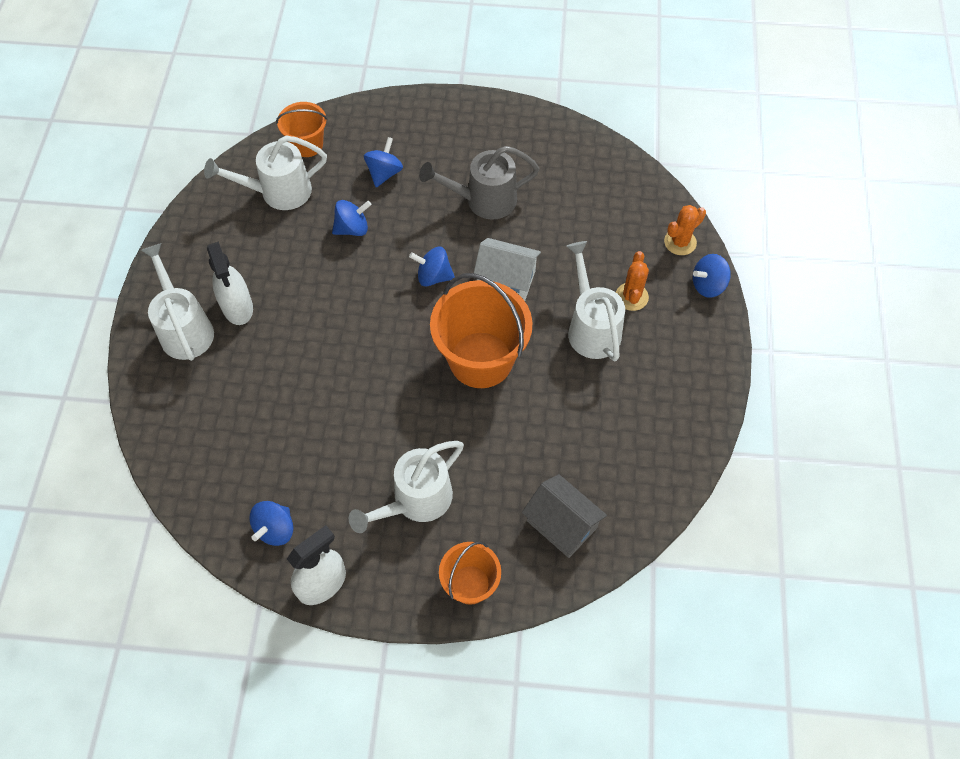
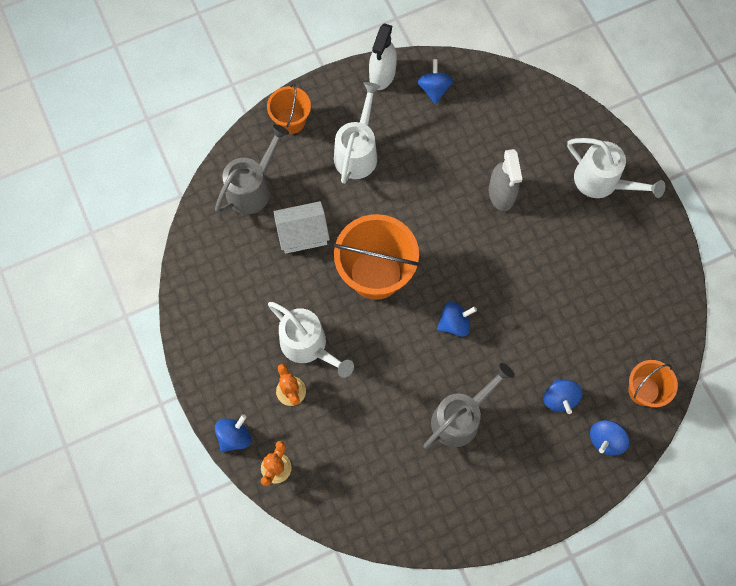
camera: 150 degrees right, 10 degrees up
white watering can [204,135,327,210] -> none
white spray bottle [207,242,253,325] -> none
blue spinning top [332,200,372,236] -> blue spinning top moved to [590,420,629,456]
white house [474,238,541,301] -> white house moved to [273,201,330,254]
grey house [522,474,607,558] -> grey watering can [215,124,289,214]
none -> grey spray bottle [489,149,523,211]

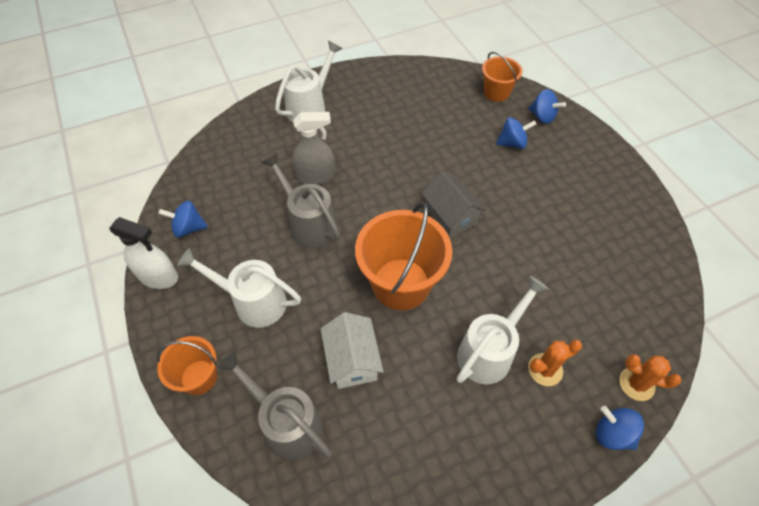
camera: 90 degrees left, 15 degrees down
grey watering can [423,363,515,449] -> grey watering can moved to [261,153,340,248]
blue spinning top [437,301,477,337] -> grey house [421,171,486,238]

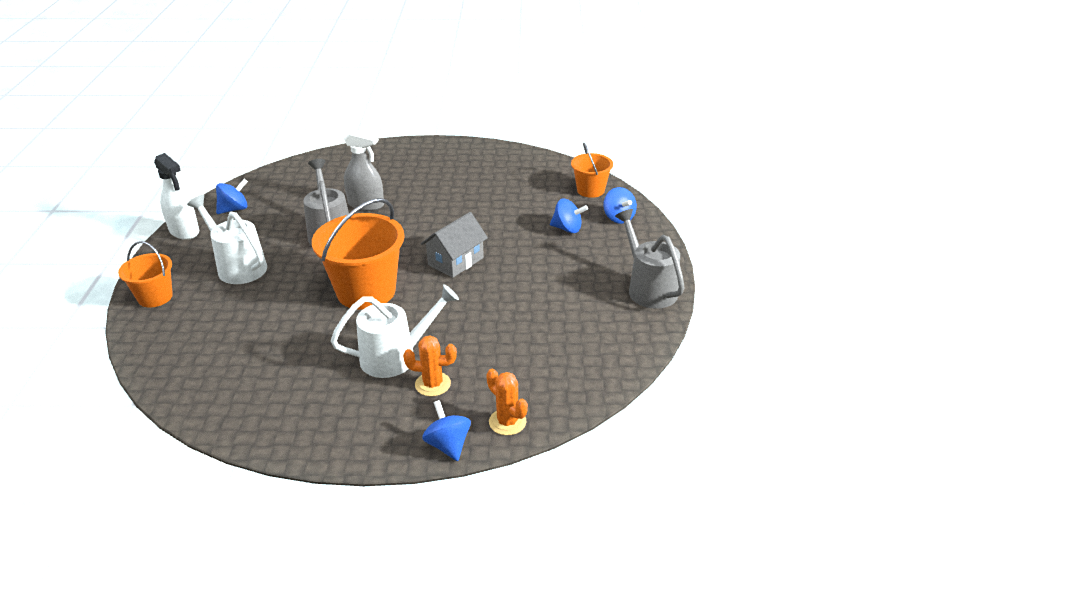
camera: 25 degrees right, 20 degrees down
blue spinning top [158,200,208,238] -> blue spinning top turned 120 degrees clockwise [216,179,248,214]
grey watering can [217,351,332,460] -> grey watering can moved to [615,209,685,309]
white watering can [275,41,342,123] -> none
white house [321,312,383,389] -> none
grey house [421,171,486,238] -> grey house turned 45 degrees clockwise [421,212,488,278]

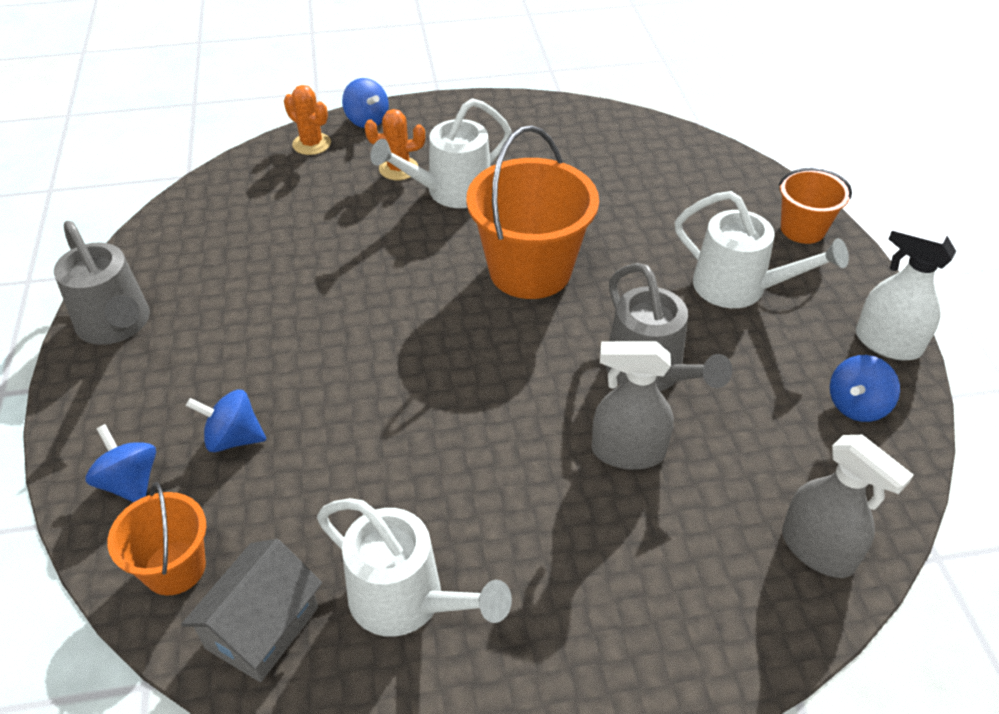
camera: 170 degrees right, 10 degrees up
grey house [421,212,488,278] -> grey house moved to [181,539,322,682]
none -> white watering can [317,498,512,637]
none -> grey spray bottle [782,435,913,578]

